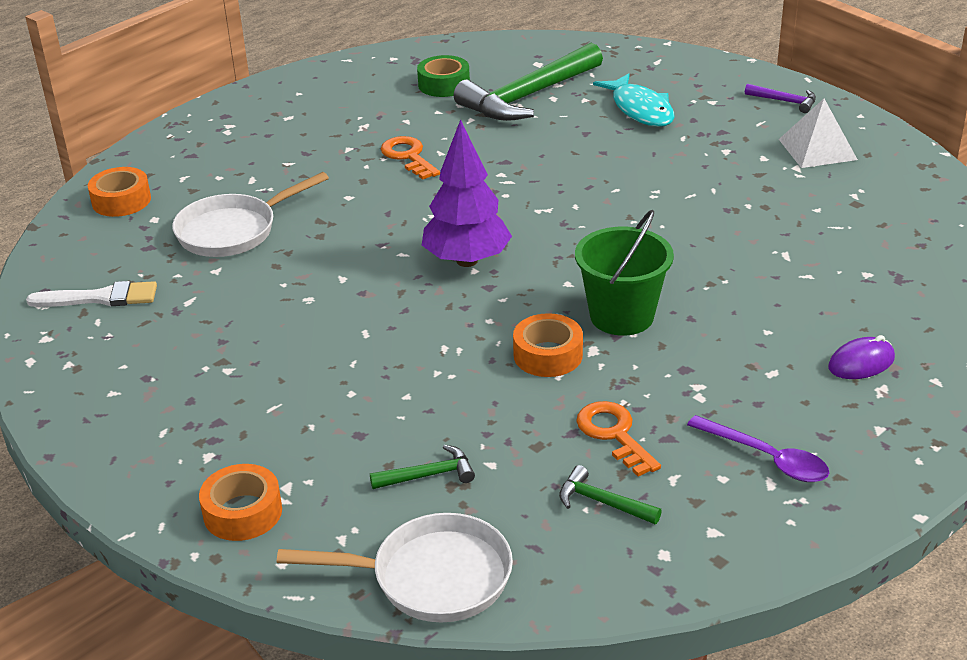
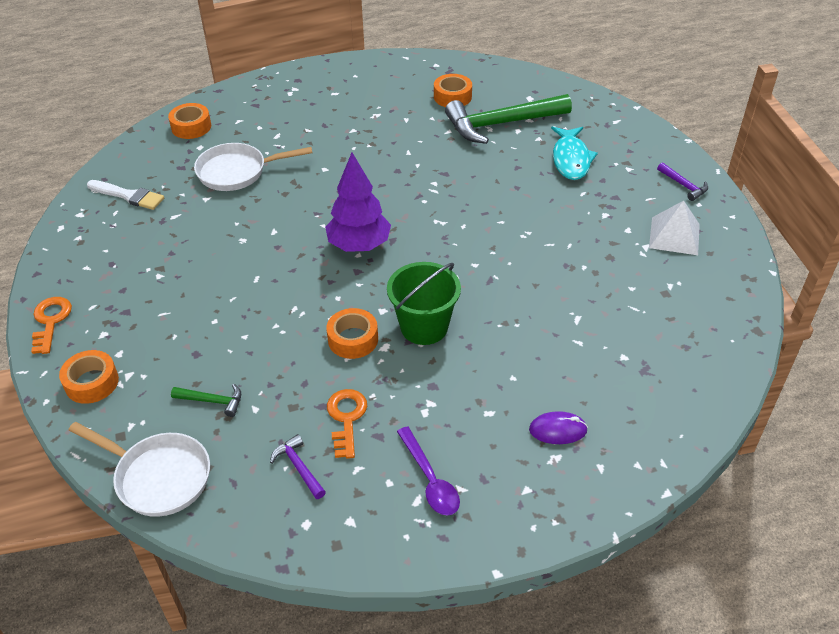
camera: 25 degrees right, 10 degrees up
orange key [381,136,440,180] -> orange key moved to [31,297,72,354]
green tape [417,55,470,97] -> orange tape [434,74,472,107]
green hammer [559,465,662,524] -> purple hammer [270,434,326,499]

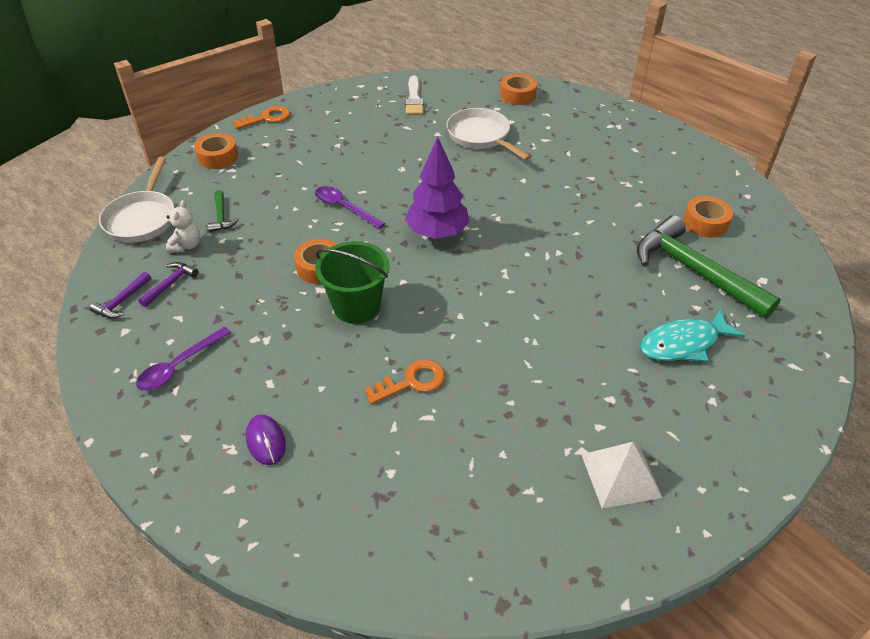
camera: 65 degrees right, 0 degrees up
orange key [327,389,367,459] -> orange key moved to [365,359,445,404]
purple hammer [657,162,708,201] -> purple hammer moved to [90,272,151,318]
none -> white teddy bear [166,200,200,253]
none -> purple spoon [315,186,385,229]

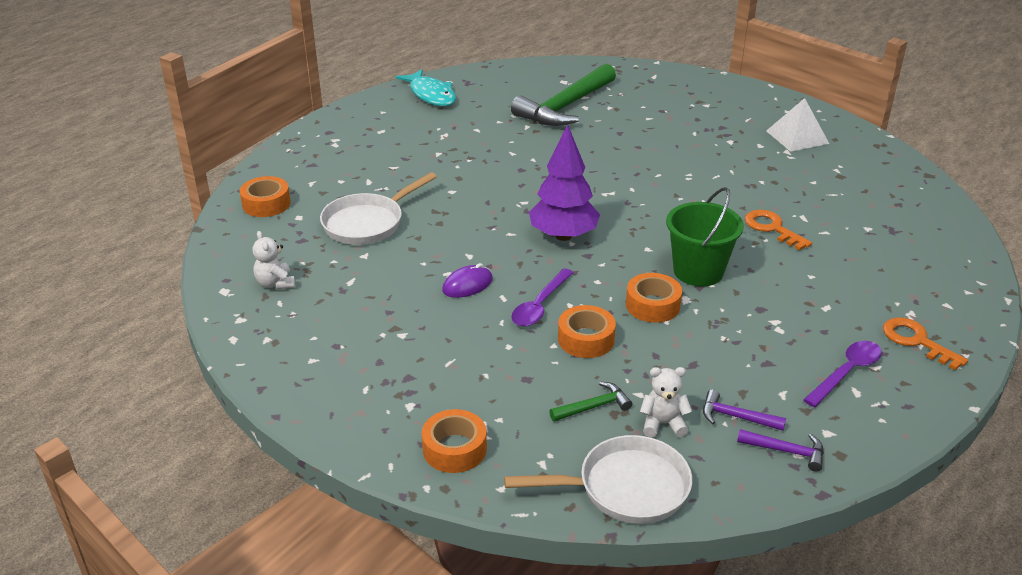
camera: 100 degrees left, 10 degrees down
purple spoon [136,327,231,391] -> purple spoon turned 75 degrees counterclockwise [803,341,882,407]
orange key [233,106,290,129] -> orange key moved to [883,317,968,370]
purple mouse [246,414,286,465] -> purple mouse moved to [442,263,493,298]
white brush [405,76,424,115] -> white teddy bear [253,231,295,290]
turquoise fish [640,309,745,362] -> turquoise fish moved to [395,69,456,106]
orange tape [683,196,733,238] -> orange tape moved to [558,305,616,358]

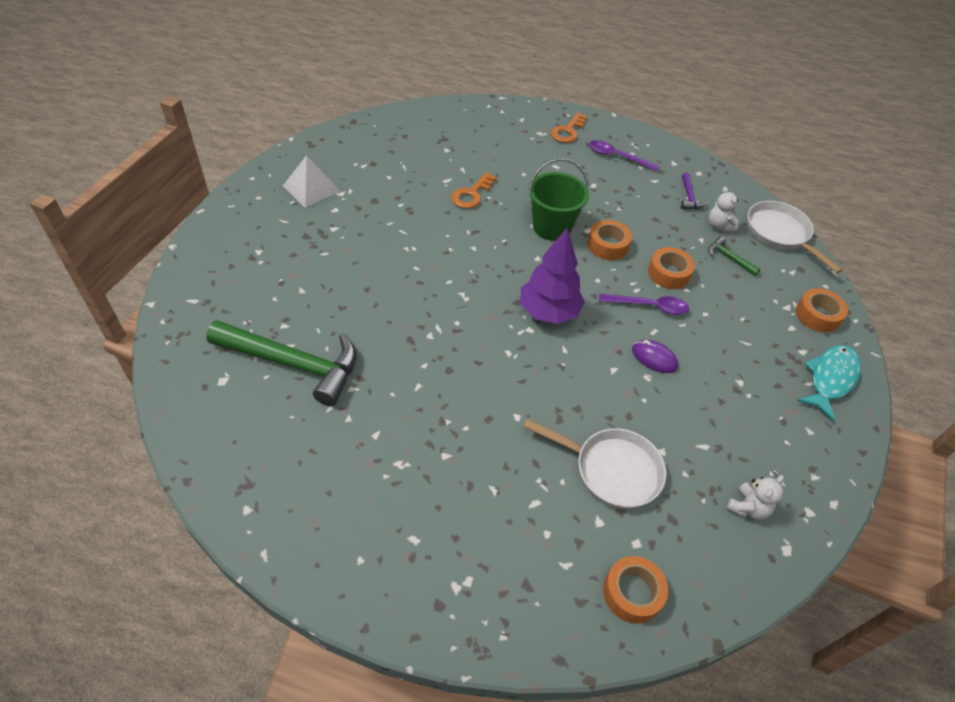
camera: 115 degrees left, 15 degrees up
turquoise fish [395,69,456,106] -> turquoise fish moved to [797,345,861,421]
purple hammer [737,429,824,472] -> none

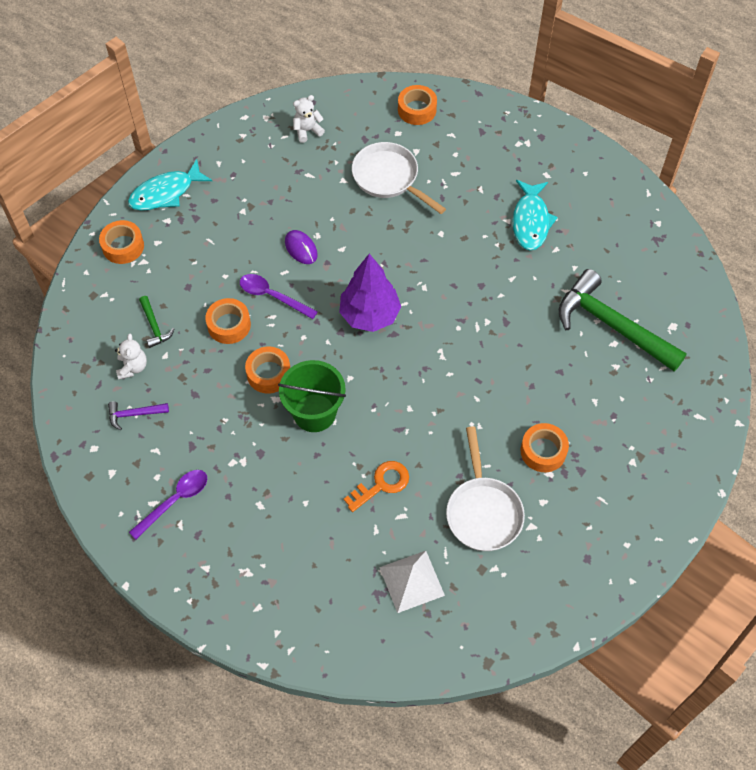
camera: 155 degrees left, 10 degrees up
white pyramid [283,155,341,208] -> white pyramid moved to [379,551,445,613]
orange key [551,112,588,143] -> none
purple spoon [589,140,659,171] -> purple spoon turned 90 degrees counterclockwise [129,470,207,539]
purple hammer [681,173,708,209] -> purple hammer turned 120 degrees counterclockwise [108,402,169,430]
white pan [747,201,843,273] -> white pan moved to [446,426,525,551]
none -> turquoise fish [513,180,558,250]
none -> orange tape [521,423,569,472]

